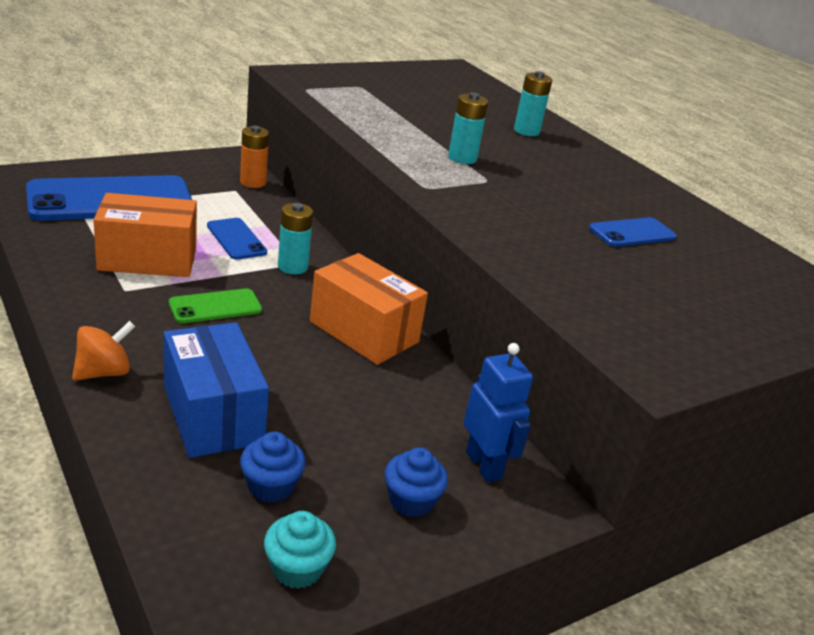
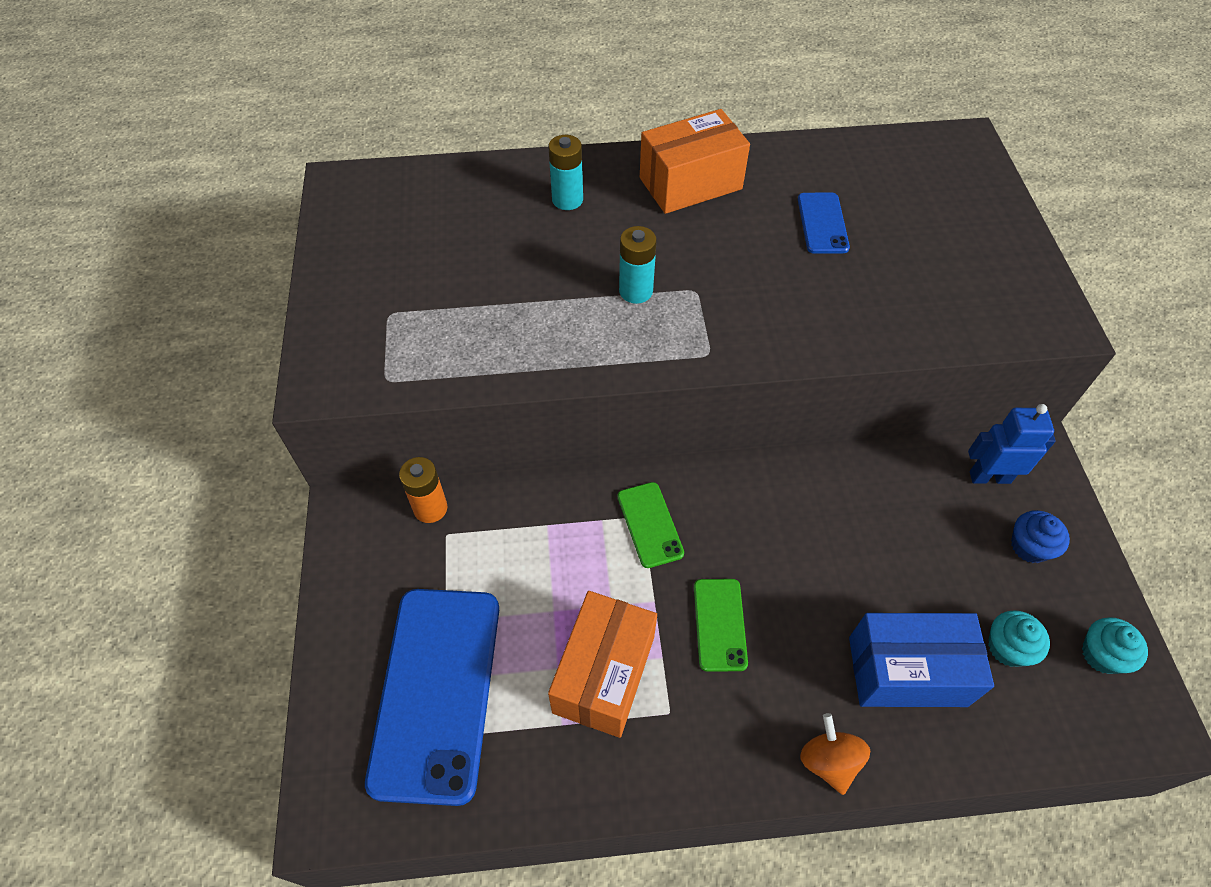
camera: 60 degrees left, 25 degrees up
blue phone [207,218,267,260] -> none
blue cupcake [240,431,306,503] -> turquoise cupcake [988,610,1050,667]
turquoise battery [278,203,313,274] -> green phone [618,482,684,568]
orange box [310,253,428,365] -> orange box moved to [640,109,750,214]

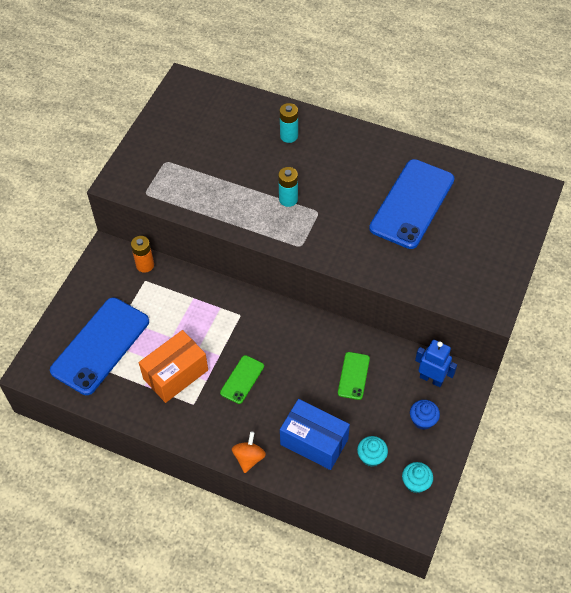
camera: 30 degrees right, 0 degrees up
green phone [618,482,684,568] -> green phone moved to [338,352,370,400]
orange box [640,109,750,214] -> none
blue phone [798,193,850,254] -> blue phone [369,159,455,249], size x2.11

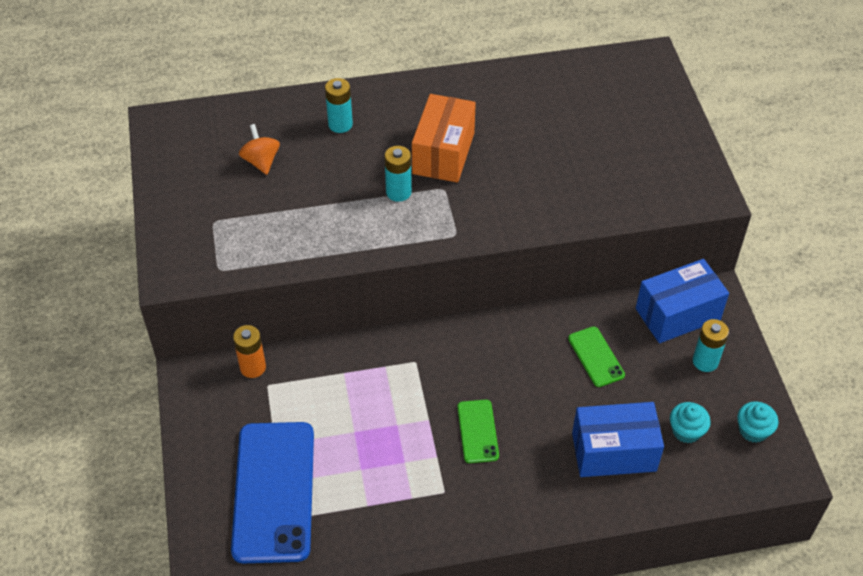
camera: 35 degrees left, 5 degrees down
orange box [139,330,208,403] -> orange box moved to [412,94,476,183]
orange spinning top [232,431,266,473] -> orange spinning top moved to [239,124,280,175]
blue phone [369,159,455,249] -> none
blue cupcake [410,400,440,430] -> turquoise battery [693,319,729,372]
blue robot [415,340,457,387] -> blue box [636,259,729,343]

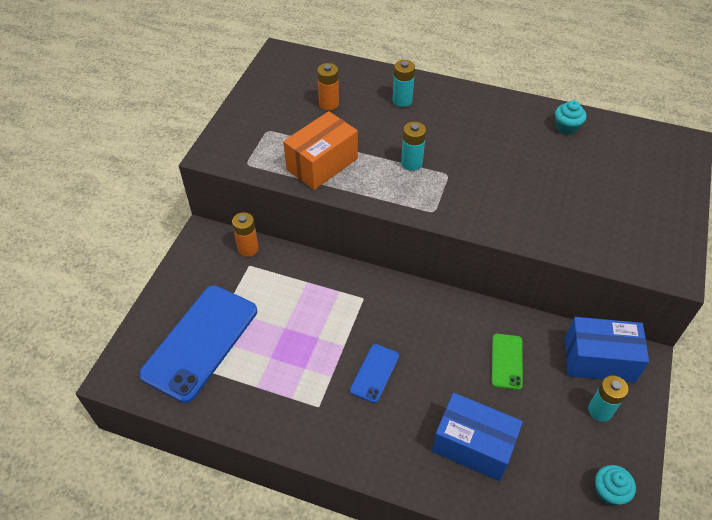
camera: 30 degrees right, 0 degrees up
orange spinning top [239,124,280,175] -> orange battery [317,63,339,110]
orange box [412,94,476,183] -> orange box moved to [283,111,358,190]
green phone [457,400,499,463] -> blue phone [350,344,399,403]
turquoise cupcake [670,402,711,443] -> turquoise cupcake moved to [555,100,587,135]

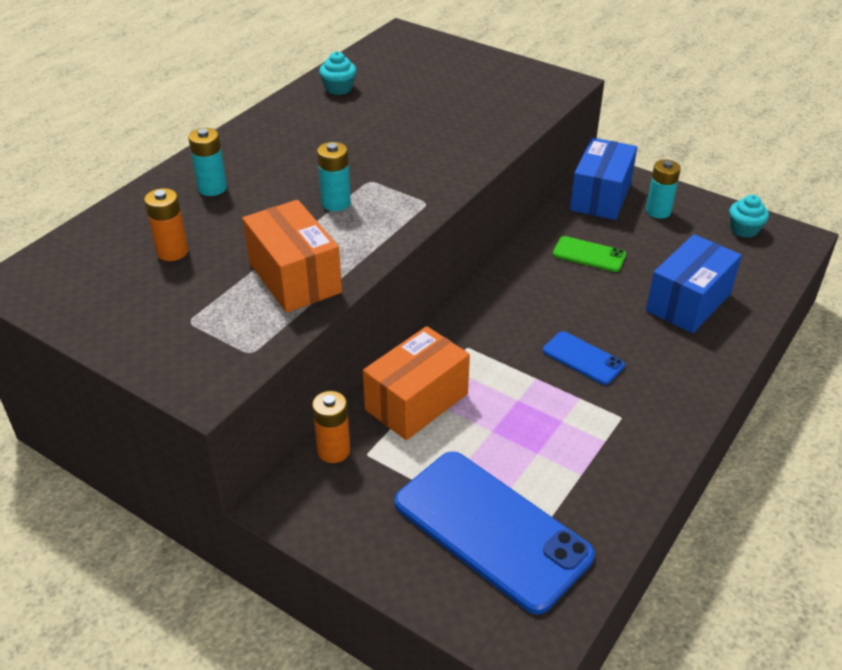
camera: 75 degrees left, 10 degrees down
none -> orange box [363,326,470,440]

